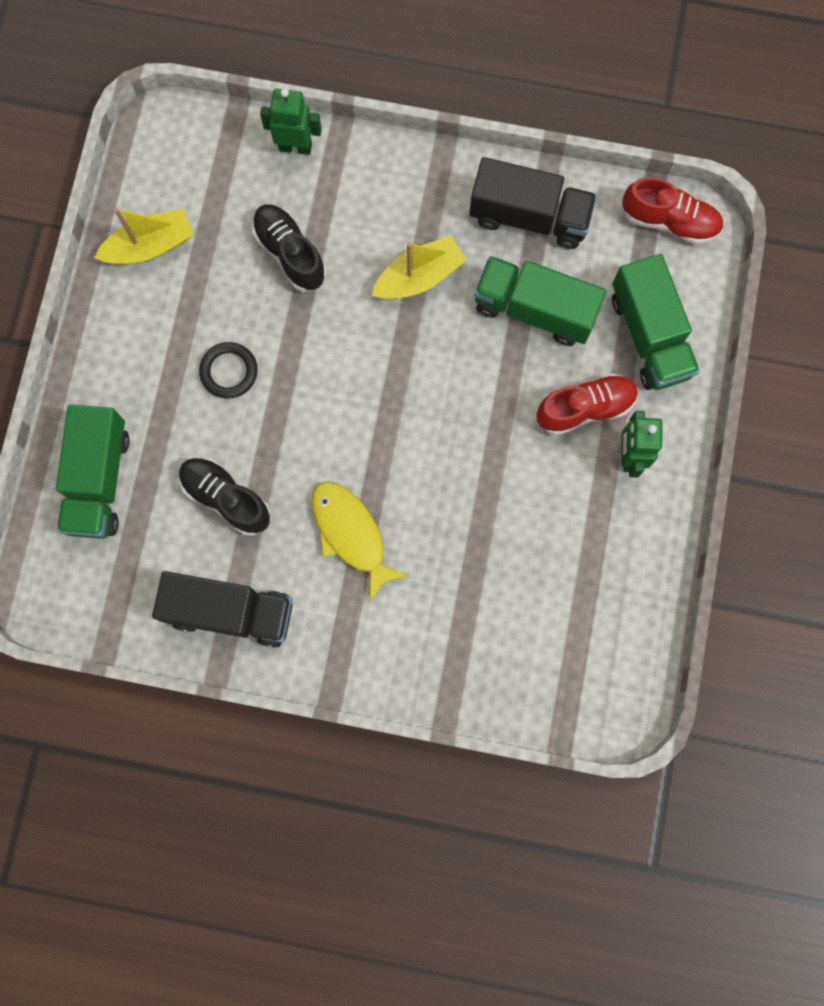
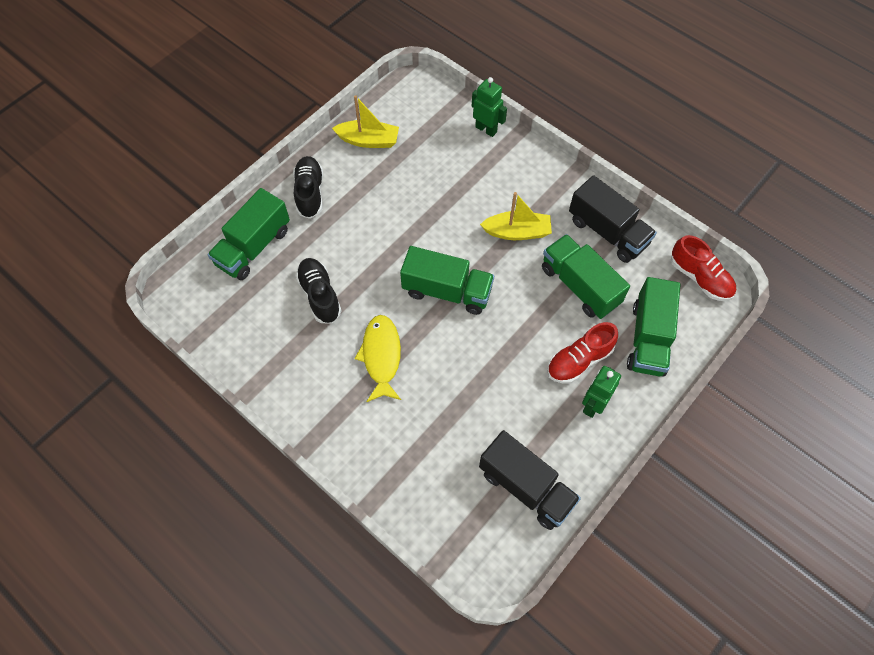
camera: 30 degrees right, 15 degrees down
black truck [152,571,292,648] -> black truck moved to [479,430,581,530]
black ring [199,342,257,398] -> none
black shoe [252,204,326,292] -> black shoe moved to [293,156,323,219]
red shoe [537,373,638,436] -> red shoe turned 135 degrees clockwise [547,322,618,384]
none -> green truck [400,246,494,315]

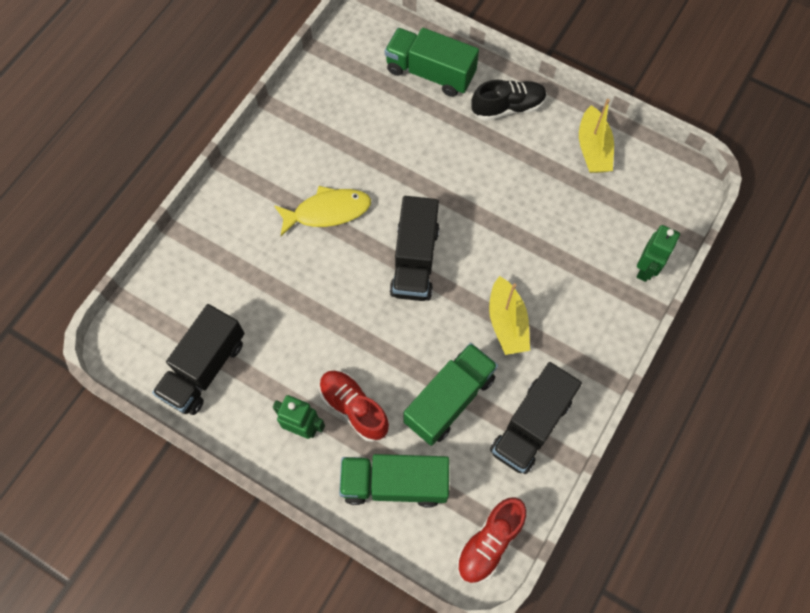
camera: 80 degrees right, 5 degrees up
black shoe [295,258,342,323] -> none
green truck [400,246,494,315] -> black truck [390,196,439,301]

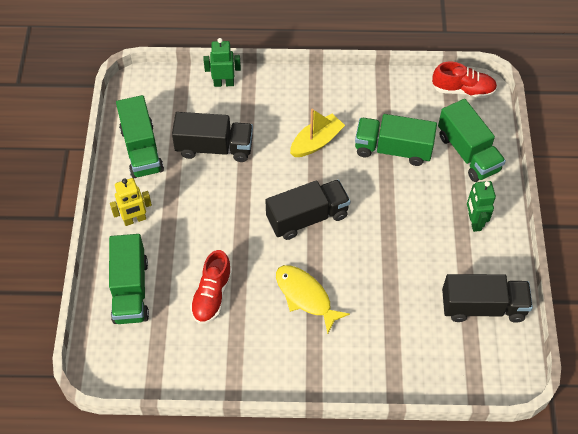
camera: 120 degrees left, 10 degrees down
red shoe [319,370,389,442] -> red shoe moved to [190,250,232,324]
black shoe [471,80,547,121] -> yellow robot [110,178,152,226]
black truck [490,362,582,474] -> black truck moved to [172,112,253,162]
yellow boat [579,99,614,173] -> green truck [116,95,164,178]

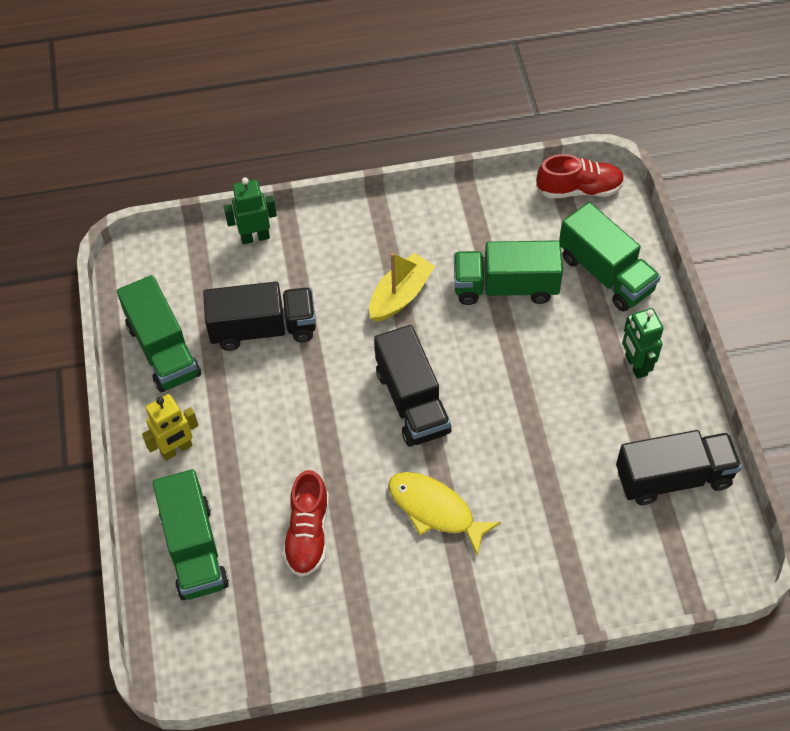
camera: 10 degrees left, 0 degrees up
black truck [265,180,350,240] -> black truck turned 105 degrees clockwise [374,325,451,447]

